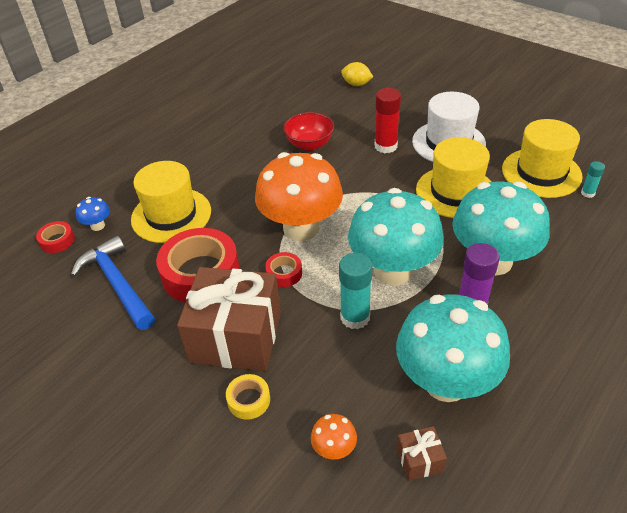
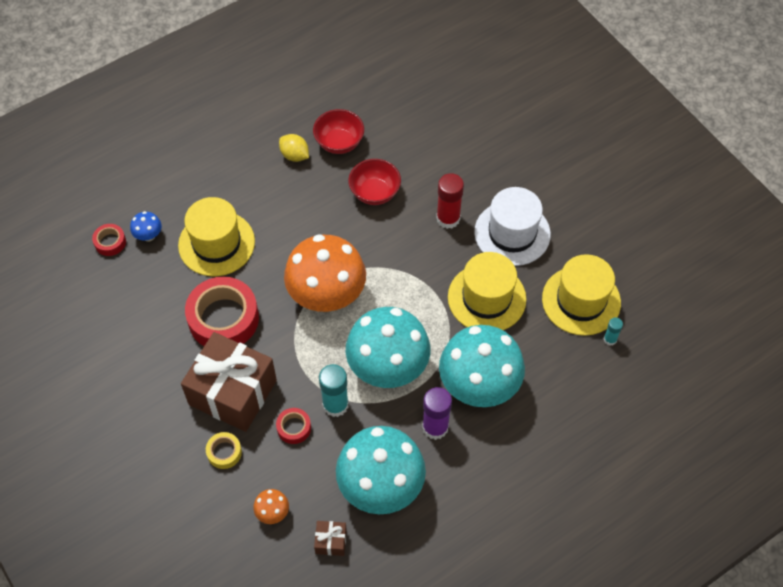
camera: 15 degrees right, 15 degrees up
blue hammer [71,236,155,330] -> none
red tape [265,252,302,287] -> red tape moved to [276,408,311,444]
yellow lemon [341,62,373,86] -> yellow lemon moved to [279,134,309,162]
none -> red bowl [313,109,364,154]

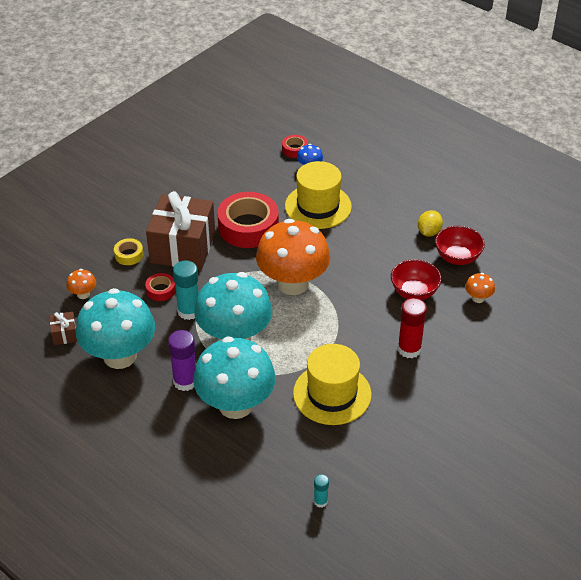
camera: 75 degrees right, 15 degrees down
white hat [474,187,551,266] -> none
yellow hat [542,254,621,336] -> none
none -> orange mushroom [465,273,495,303]

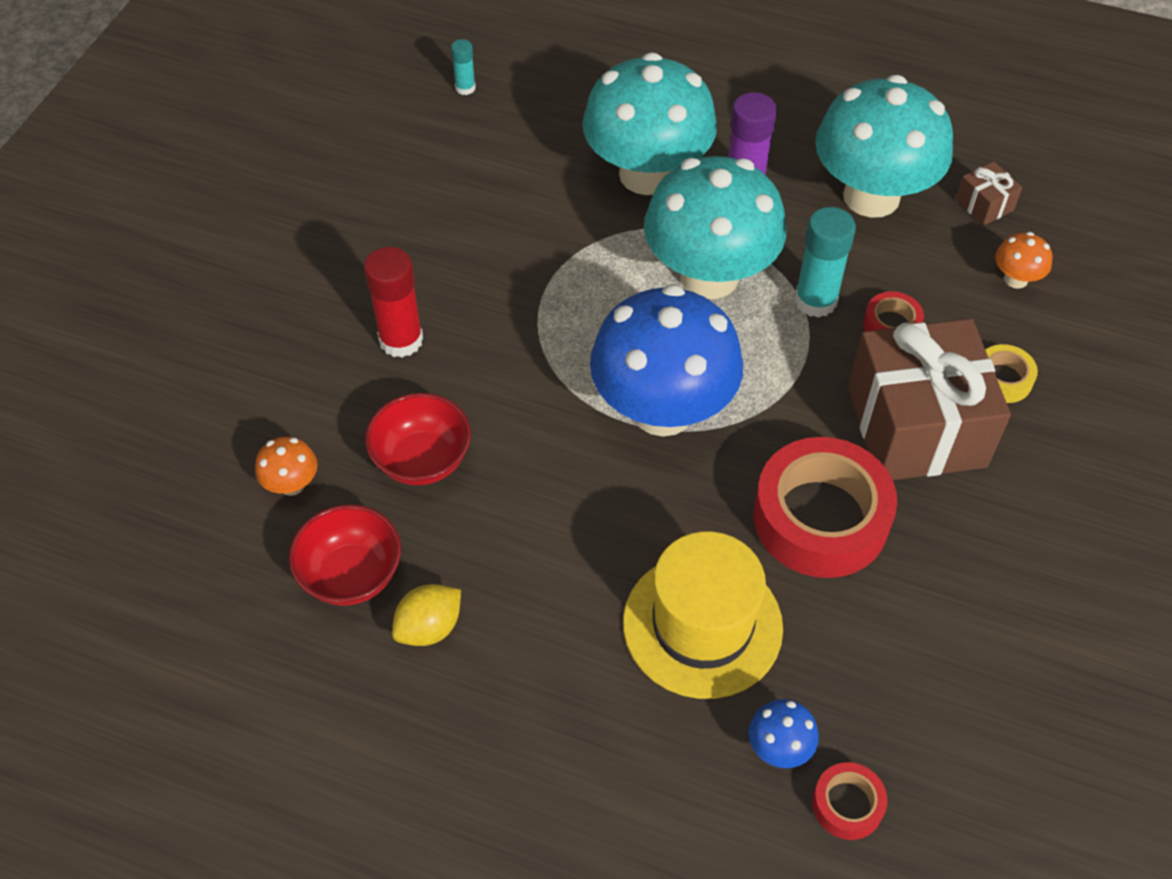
camera: 160 degrees right, 10 degrees up
orange mushroom [256,219,330,295] -> blue mushroom [590,285,743,436]
yellow hat [293,344,371,425] -> none
yellow lemon [418,210,443,237] -> yellow lemon turned 45 degrees clockwise [392,584,461,646]

